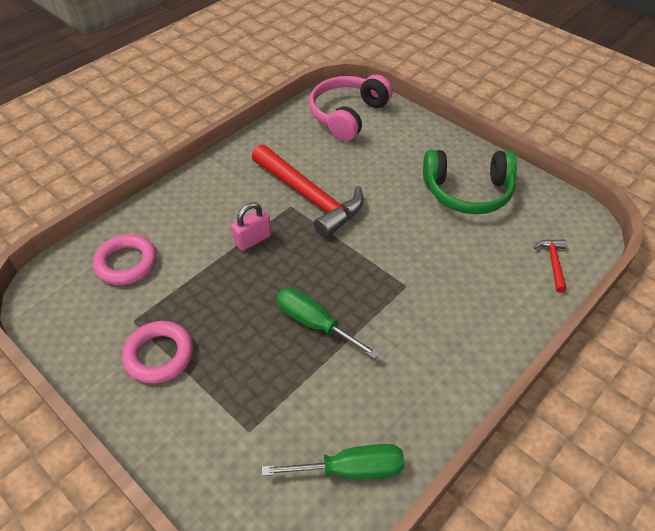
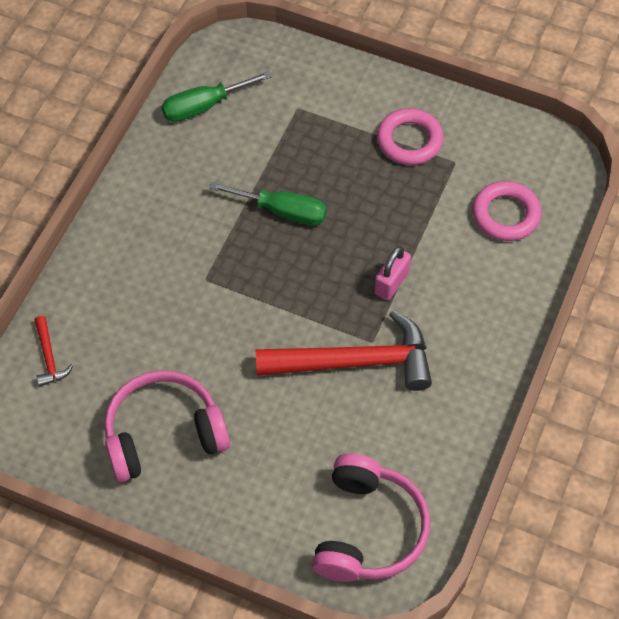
camera: 160 degrees right, 10 degrees up
red hammer [252,144,364,238] -> red hammer turned 150 degrees clockwise [255,310,432,391]
green headphones [423,150,517,214] -> pink headphones [104,370,230,482]

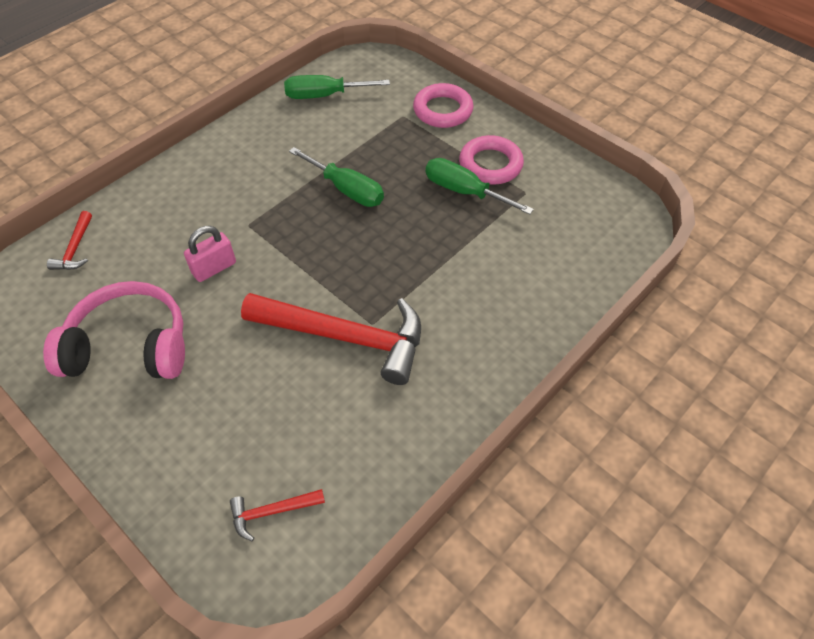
camera: 20 degrees right, 5 degrees down
pink headphones [312,453,430,582] -> red hammer [230,489,325,541]
pink padlock [374,246,411,301] -> pink padlock moved to [184,226,236,282]
pink ring [473,181,541,241] -> pink ring moved to [413,83,474,128]
none -> green screwdriver [425,158,534,215]

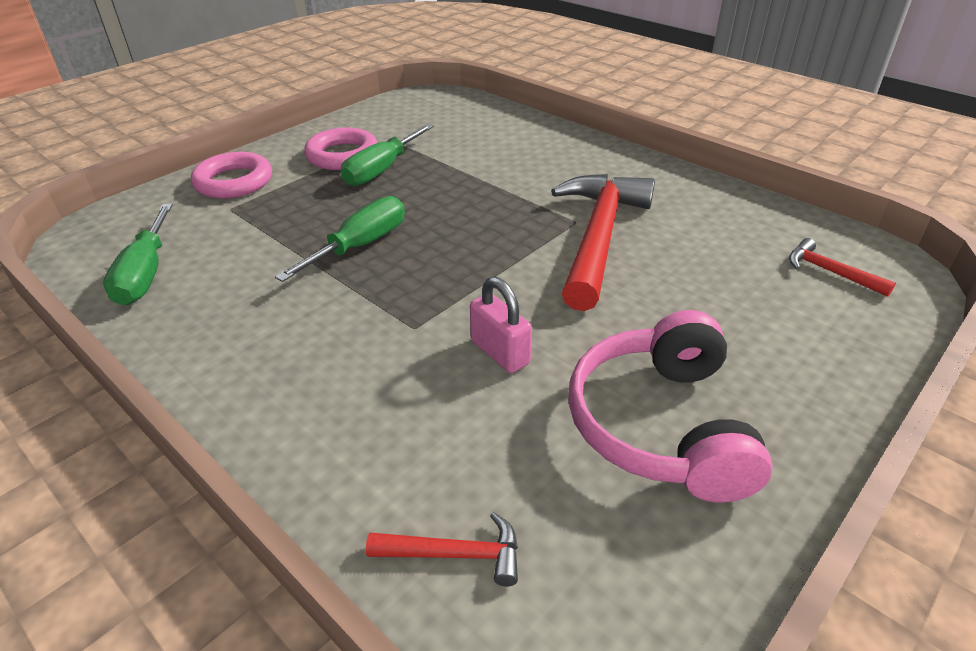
camera: 90 degrees left, 15 degrees down
red hammer [230,489,325,541] -> red hammer turned 150 degrees clockwise [789,238,896,297]

